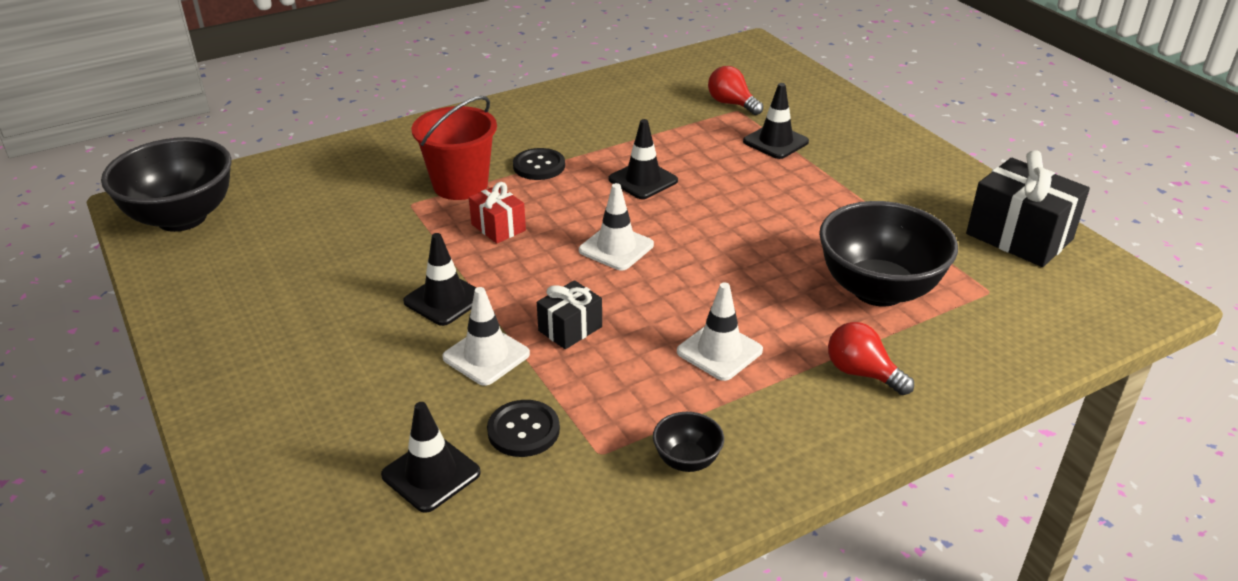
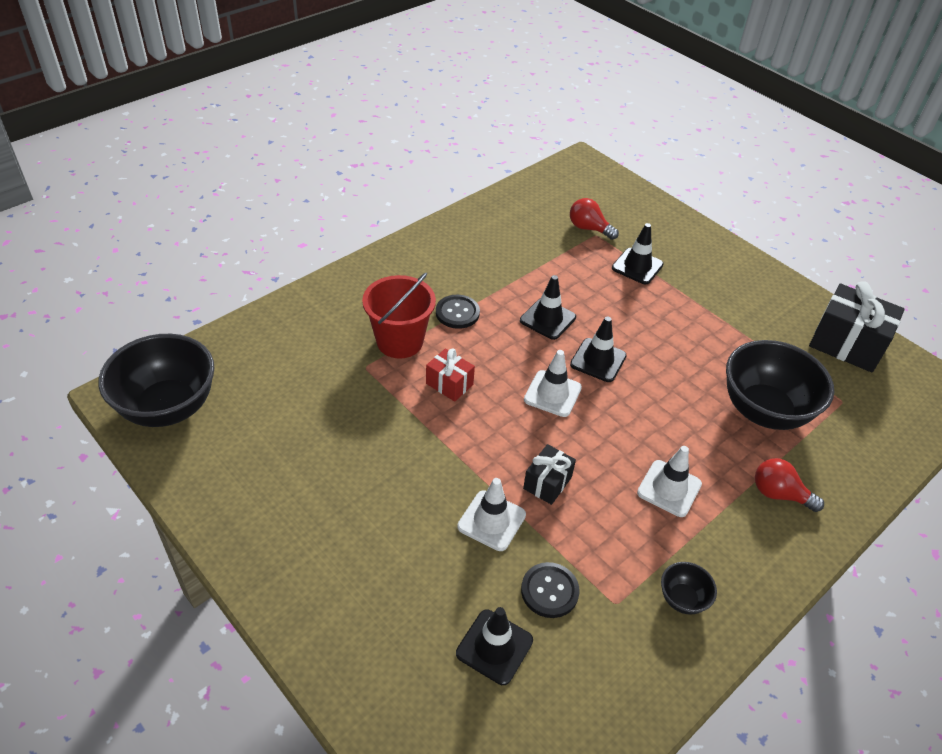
camera: 15 degrees left, 10 degrees up
black traffic cone [403,233,476,326] -> black traffic cone moved to [570,316,627,382]

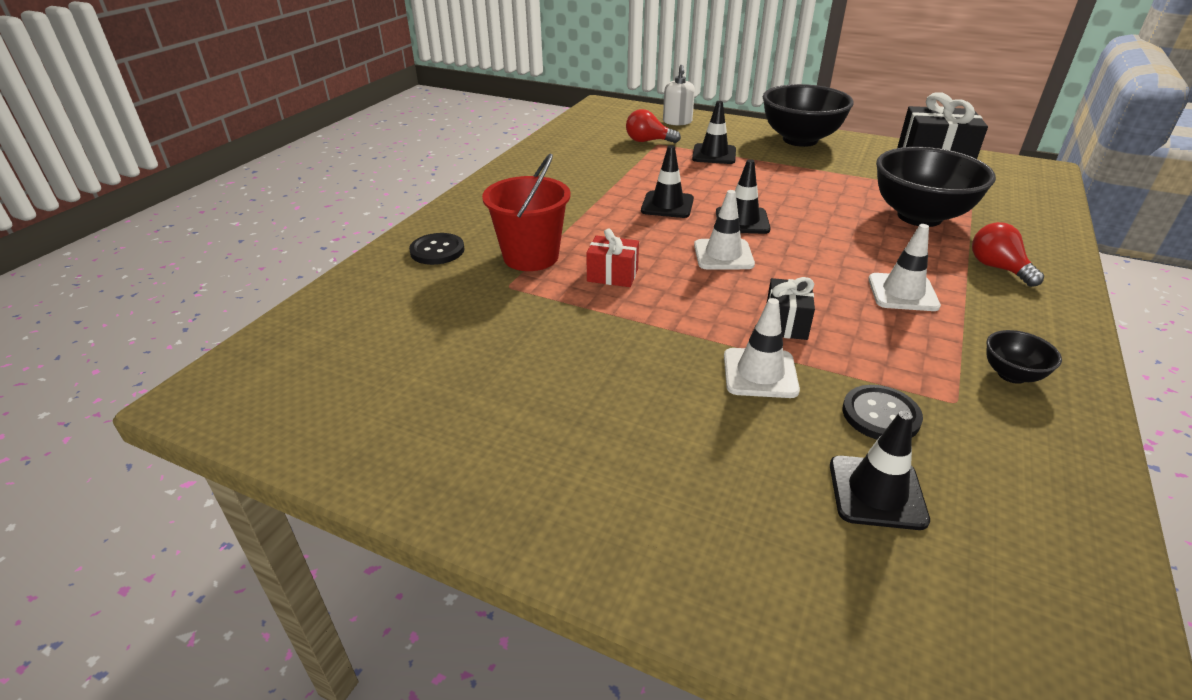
camera: 20 degrees left, 10 degrees down
black bowl [99,334,215,427] -> black bowl moved to [763,84,854,147]
black button [436,295,480,329] -> black button moved to [409,233,465,265]
red light bulb [755,458,824,512] -> red light bulb turned 60 degrees clockwise [972,222,1044,287]
none -> white soap dispenser [663,65,695,125]

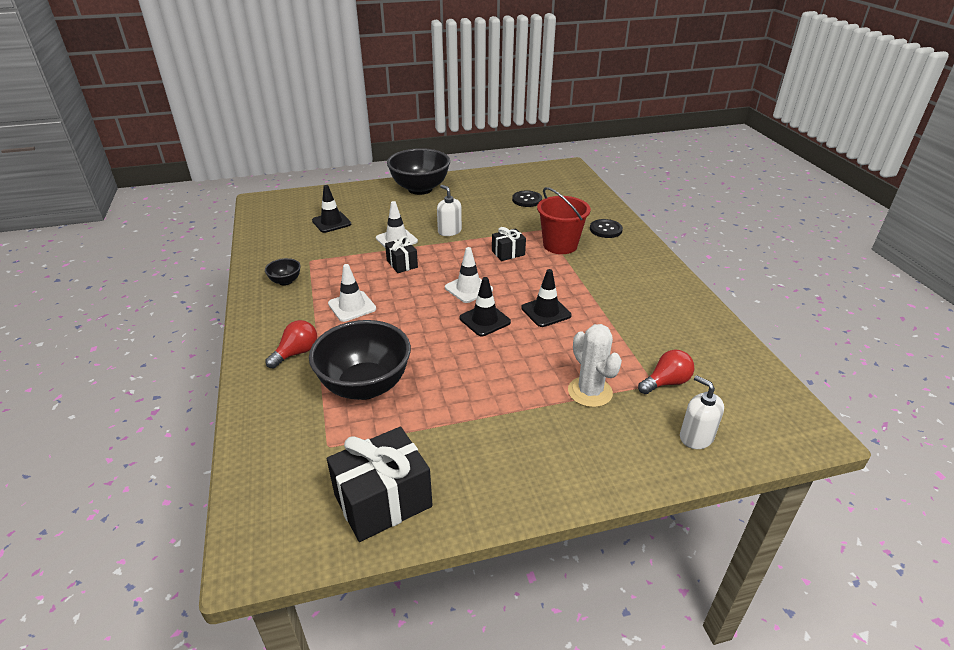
camera: 140 degrees right, 0 degrees up
red gift [586,229,639,287] -> black gift [492,227,526,261]
black traffic cone [692,101,736,164] -> white cactus [568,324,622,407]
black bowl [763,84,854,147] -> black bowl moved to [387,148,450,195]
black button [842,385,923,440] -> black button moved to [512,191,542,207]
red light bulb [972,222,1044,287] -> red light bulb turned 75 degrees counterclockwise [265,320,317,369]
none -> white soap dispenser [437,185,462,236]

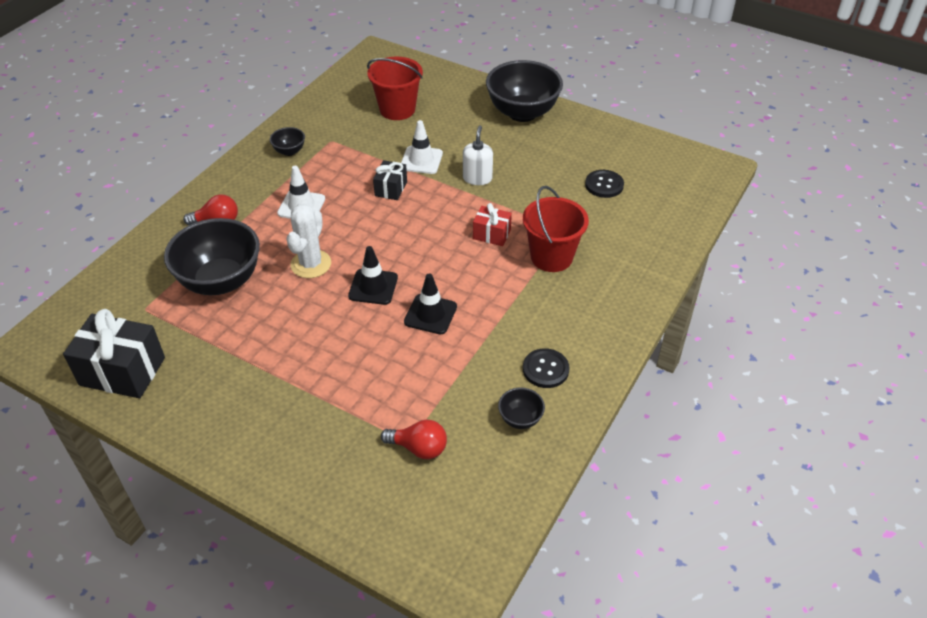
camera: 45 degrees right, 10 degrees up
black traffic cone [312,185,351,233] -> red bucket [367,57,423,120]
white traffic cone [445,247,493,303] -> none
black gift [492,227,526,261] -> red gift [473,203,512,246]
white cactus [568,324,622,407] -> white cactus moved to [287,204,331,278]
black button [590,219,623,238] -> black button moved to [523,348,570,388]
white soap dispenser [680,375,724,449] -> none
none -> black bowl [498,388,545,429]

